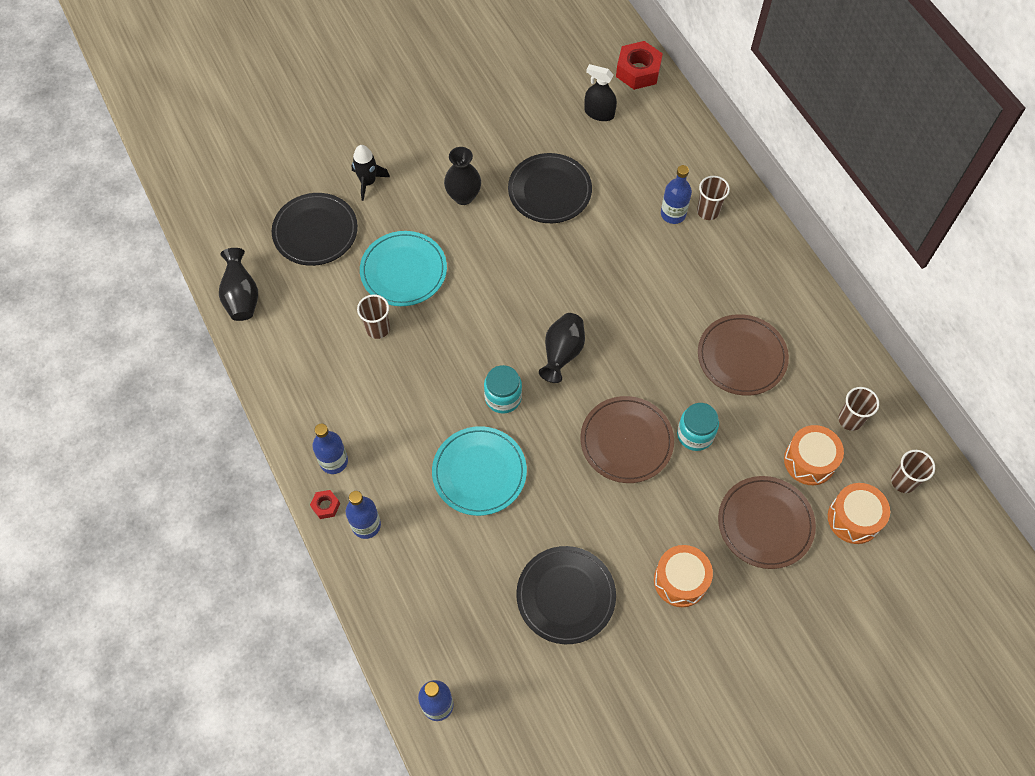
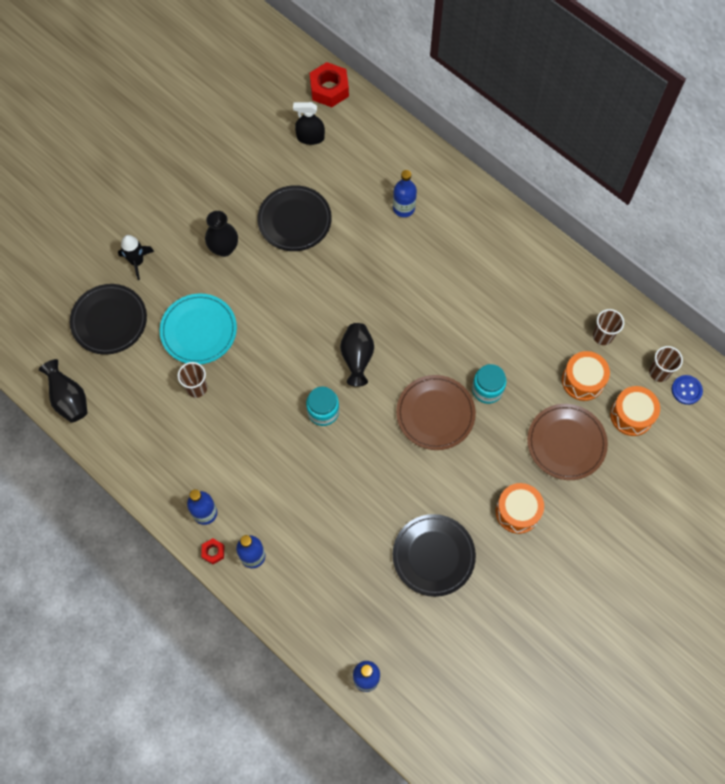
camera: 20 degrees left, 5 degrees up
turquoise plate [432,426,527,516] -> none
brown cup [697,176,730,220] -> none
brown plate [698,314,789,396] -> none
none -> blue button [672,375,703,405]

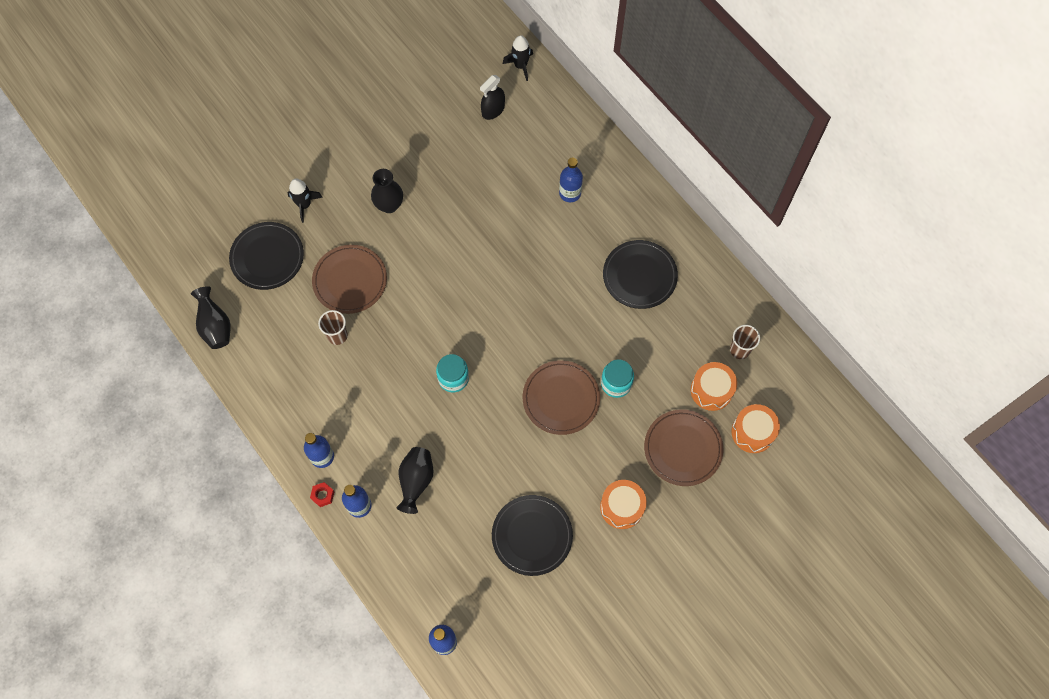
camera: 10 degrees right, 0 degrees up
turquoise plate [160,293,237,364] -> brown plate [312,245,387,314]
black plate [257,185,332,251] -> black plate moved to [603,240,678,309]
black spray bottle [293,102,325,145] -> black spray bottle turned 60 degrees counterclockwise [480,75,505,120]
red nut [310,62,349,107] -> black rocket [503,35,533,81]
black vase [340,323,374,387] -> black vase moved to [396,447,434,514]
brown cup [649,346,683,382] -> none
blue button [672,375,703,405] -> none

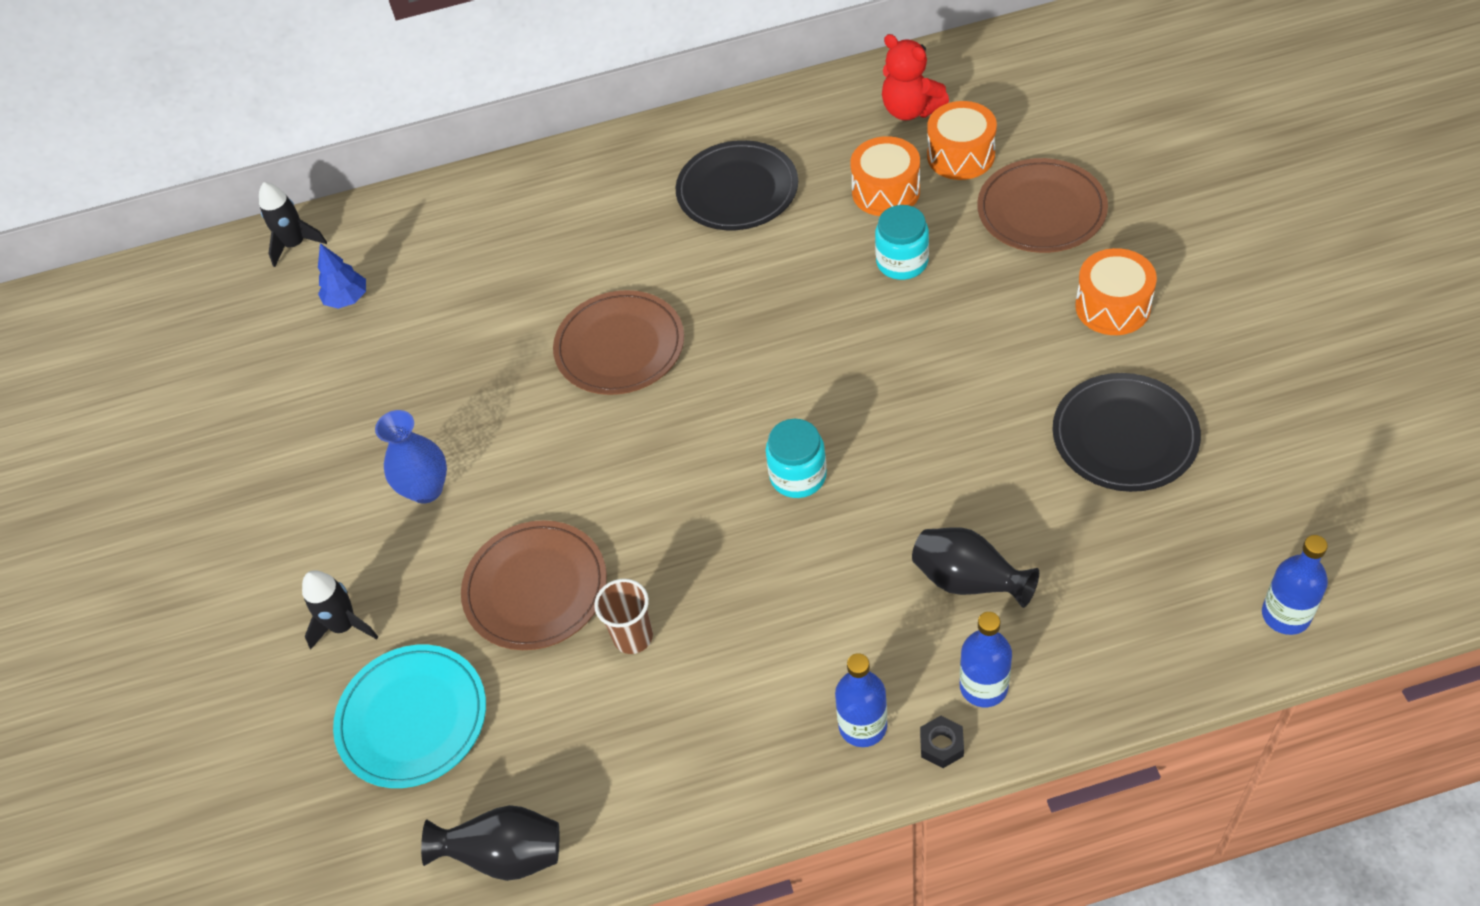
camera: 60 degrees left, 15 degrees down
black plate [229,222,304,290] -> turquoise plate [333,645,486,788]
red nut [310,482,334,507] -> black nut [920,716,964,768]
black vase [371,169,403,213] -> blue vase [375,410,447,504]
black spray bottle [480,75,505,120] -> blue tree [318,243,366,309]
brown plate [523,360,600,435] -> brown plate moved to [553,290,684,395]
blue bottle [559,158,583,202] -> none
brown cup [730,325,760,359] -> red teddy bear [882,34,949,120]
orange drum [732,404,780,453] -> orange drum moved to [850,136,920,216]

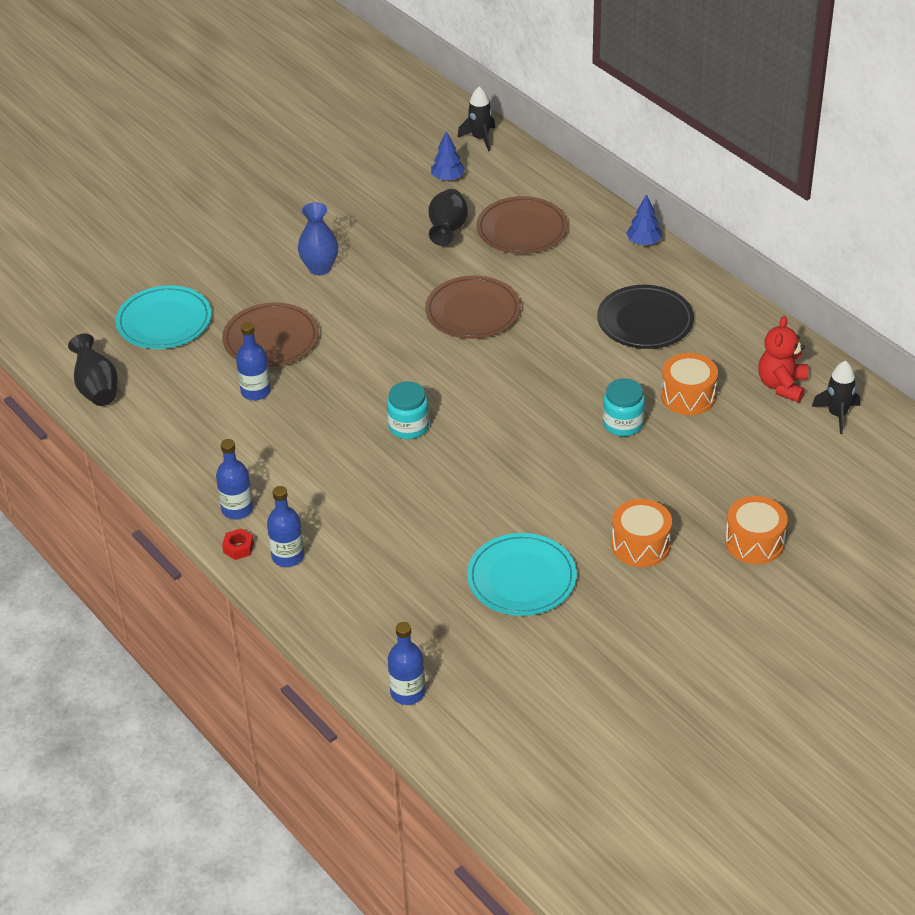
camera: 60 degrees right, 10 degrees down
black rocket [302,570,378,649] -> black rocket moved to [812,361,860,434]
brown cup [594,579,653,654] -> blue bottle [236,322,271,400]
black vase [912,528,1039,608] -> black vase moved to [428,189,468,246]
black nut [920,716,964,768] -> red nut [222,529,254,560]
orange drum [927,101,997,180] -> orange drum moved to [725,496,788,564]
brown plate [977,158,1108,253] -> brown plate moved to [476,196,568,254]
black plate [1053,373,1201,492] -> turquoise plate [467,533,577,616]
none -> blue tree [626,194,662,245]

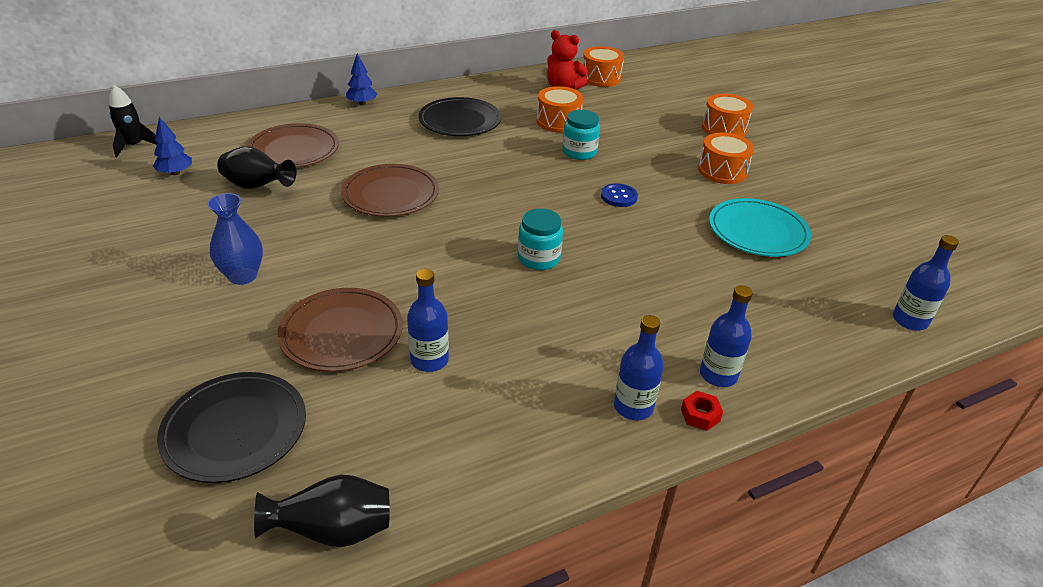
camera: 80 degrees left, 5 degrees down
turquoise plate [116,285,212,349] -> black plate [157,372,306,483]
black rocket [812,361,860,434] -> orange drum [583,46,624,87]
none -> blue button [601,184,638,207]

